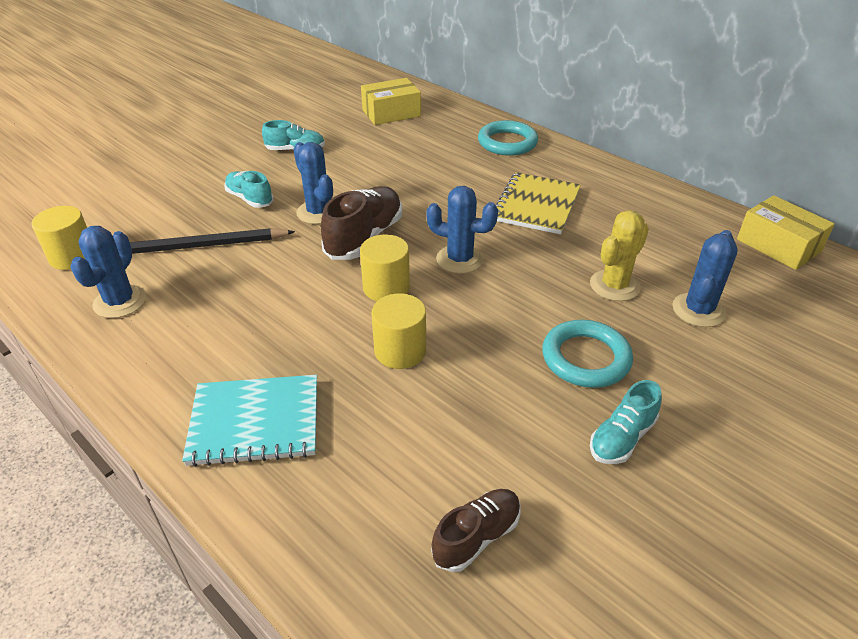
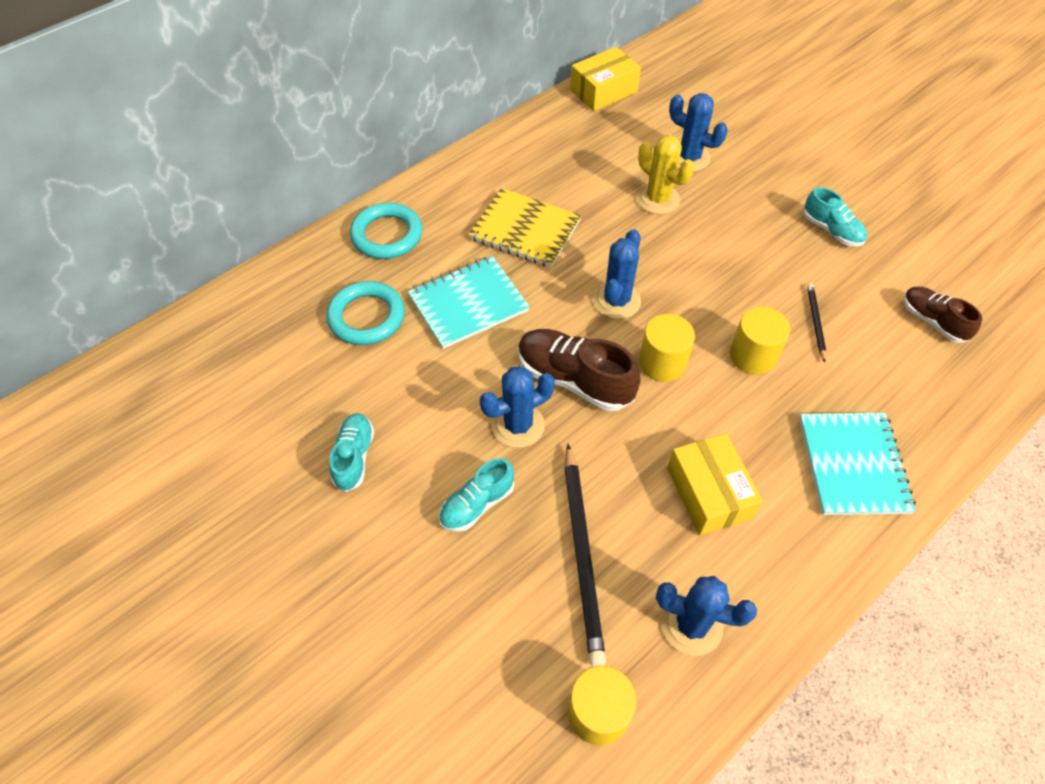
camera: 85 degrees left, 15 degrees up
yellow box [361,78,421,125] -> yellow box moved to [667,433,763,536]
turquoise ring [542,320,633,388] -> turquoise ring moved to [326,281,405,345]
none -> turquoise notebook [408,256,530,349]
none -> black pencil [807,283,826,362]

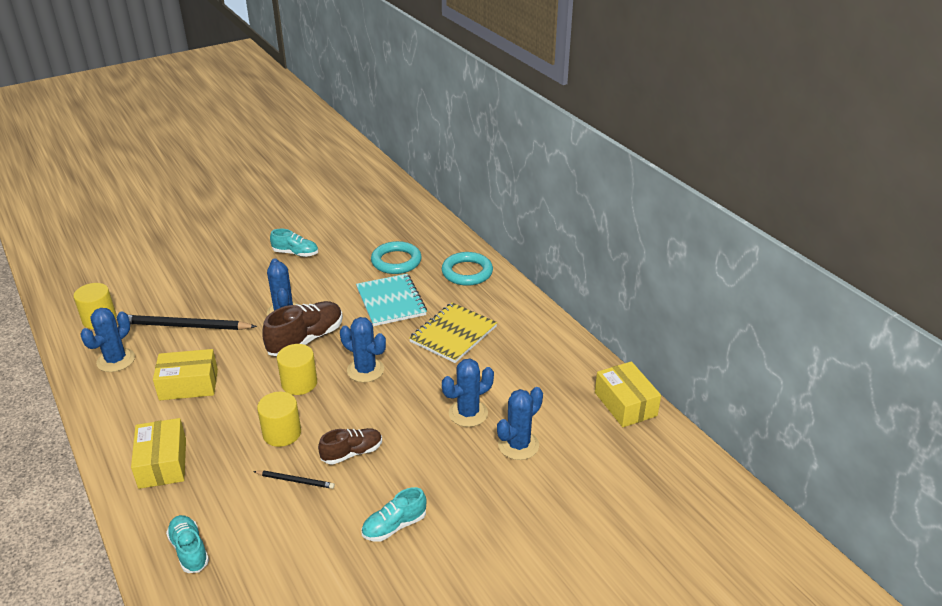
camera: 100 degrees right, 20 degrees down
turquoise shoe [439,458,514,532] -> turquoise shoe moved to [166,515,209,573]
yellow cactus [637,135,694,214] -> blue cactus [442,359,494,427]
turquoise notebook [799,413,916,515] -> yellow box [131,418,186,489]
brown shoe [904,287,982,343] -> brown shoe moved to [318,428,382,465]

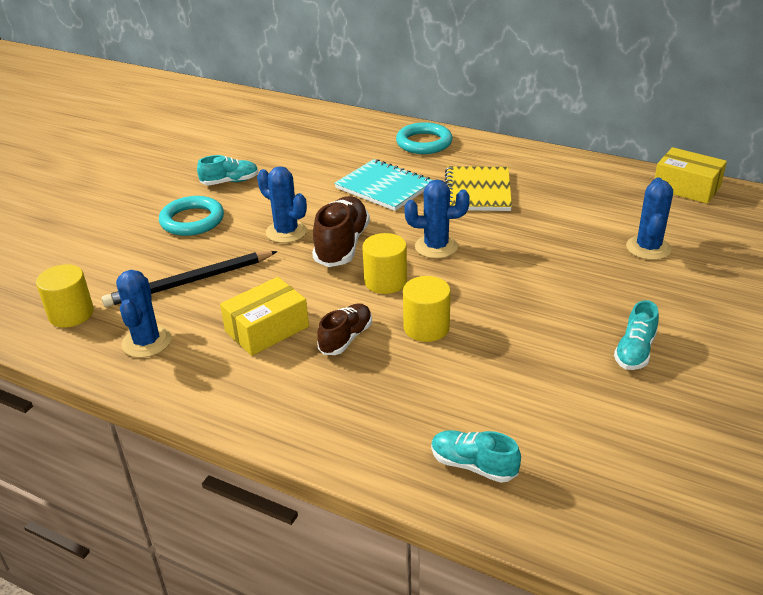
camera: 30 degrees left, 0 degrees up
yellow box [131,418,186,489] -> none
black pencil [253,471,335,489] -> none
brown shoe [318,428,382,465] -> brown shoe moved to [317,303,372,355]
turquoise ring [371,241,422,274] -> turquoise ring moved to [159,196,224,236]
blue cactus [442,359,494,427] -> none

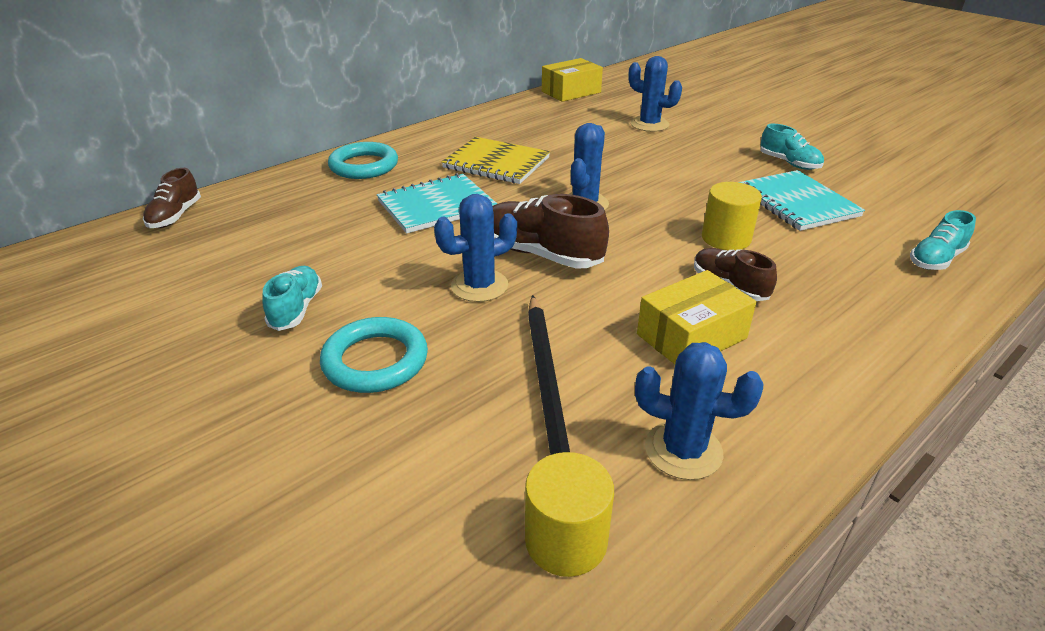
camera: 70 degrees left, 0 degrees up
yellow box [220,277,309,356] -> yellow box turned 75 degrees clockwise [637,270,757,364]
yellow cylinder [362,233,407,294] -> none
none -> brown shoe [143,168,201,228]
none -> turquoise notebook [739,170,865,231]

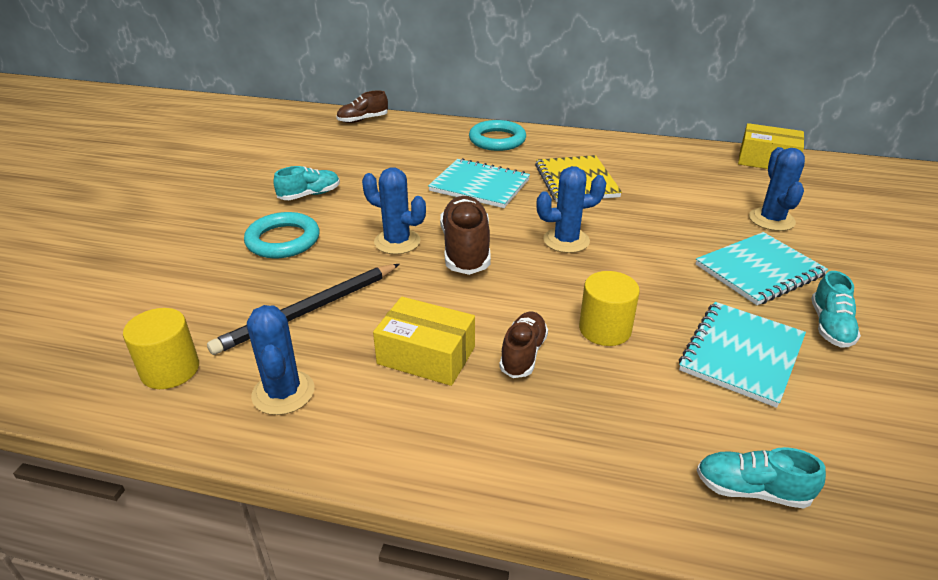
camera: 55 degrees right, 0 degrees up
none -> turquoise notebook [696,232,828,305]

